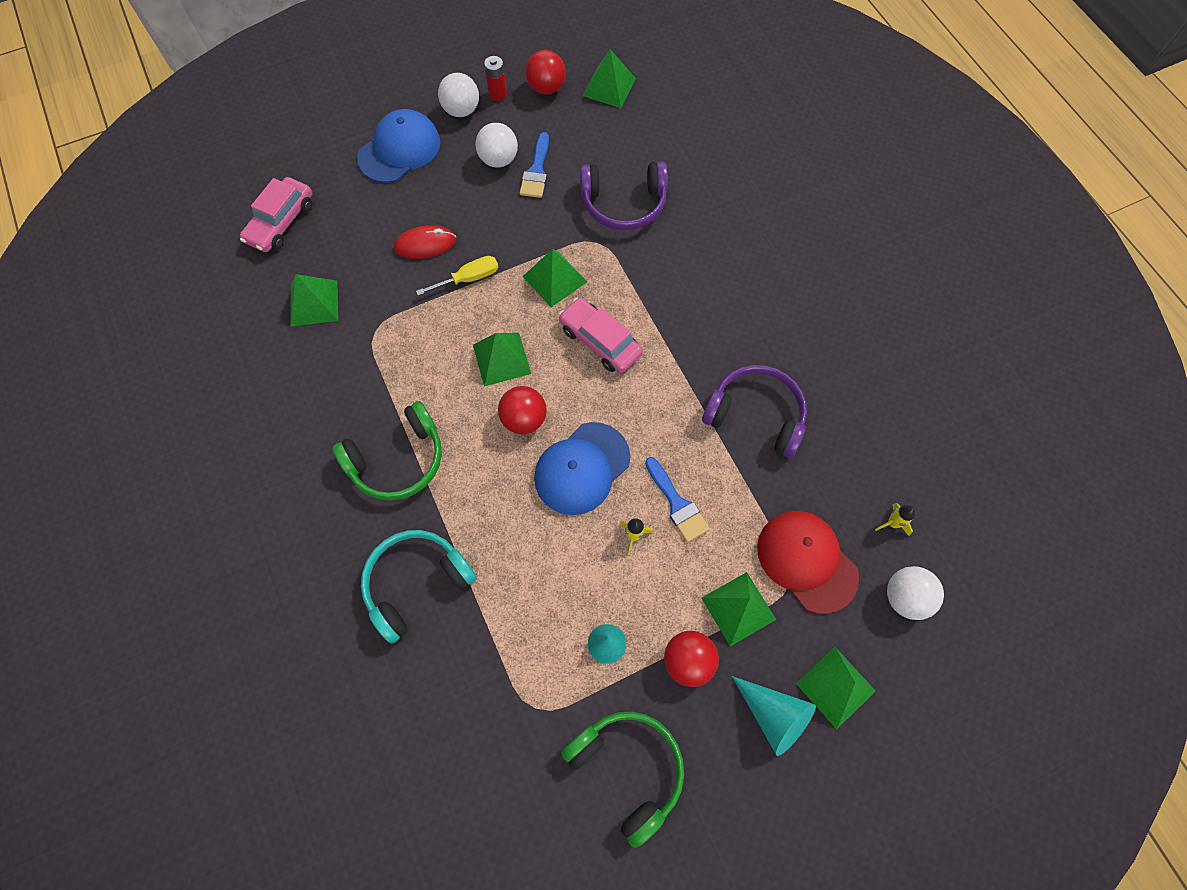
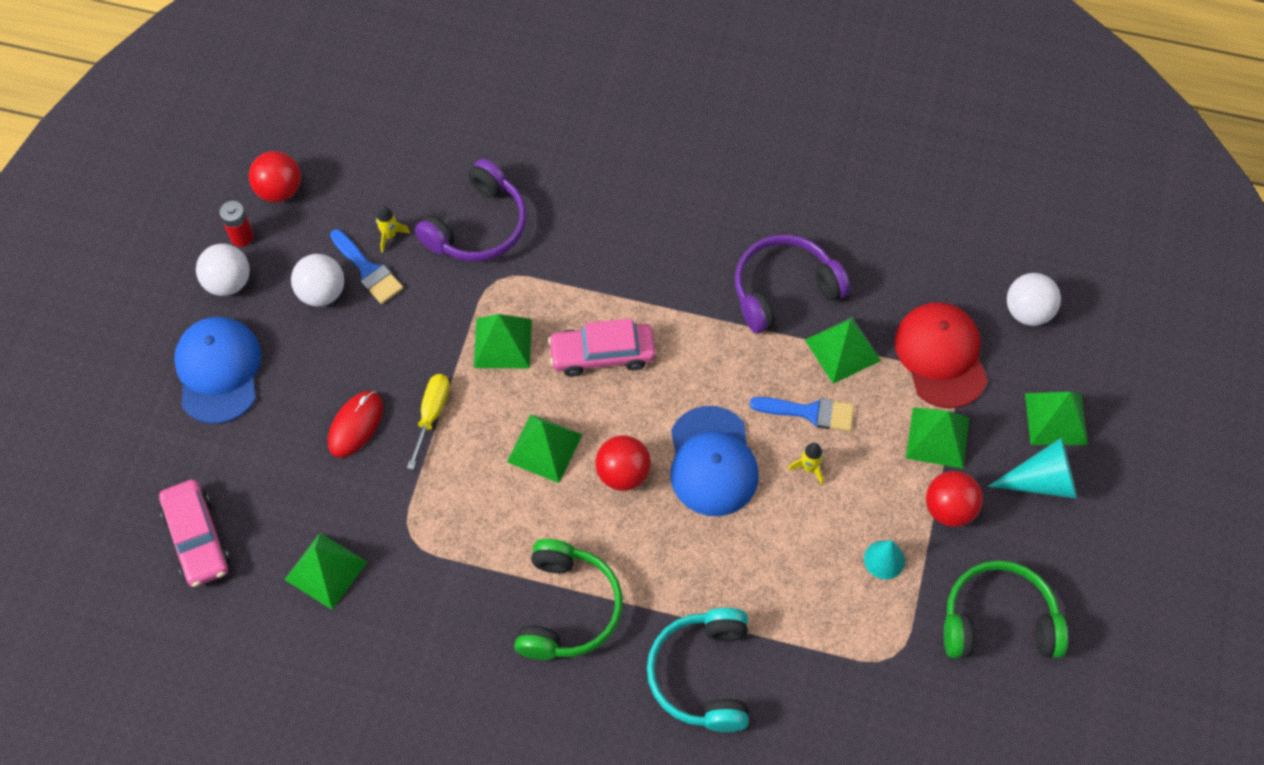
camera: 50 degrees left, 5 degrees down
green pyramid [582,49,636,108] -> green pyramid moved to [805,317,881,384]
red cap [757,511,859,614] -> red cap turned 75 degrees clockwise [895,302,988,408]
yellow rocket [875,503,915,536] -> yellow rocket moved to [376,206,410,252]

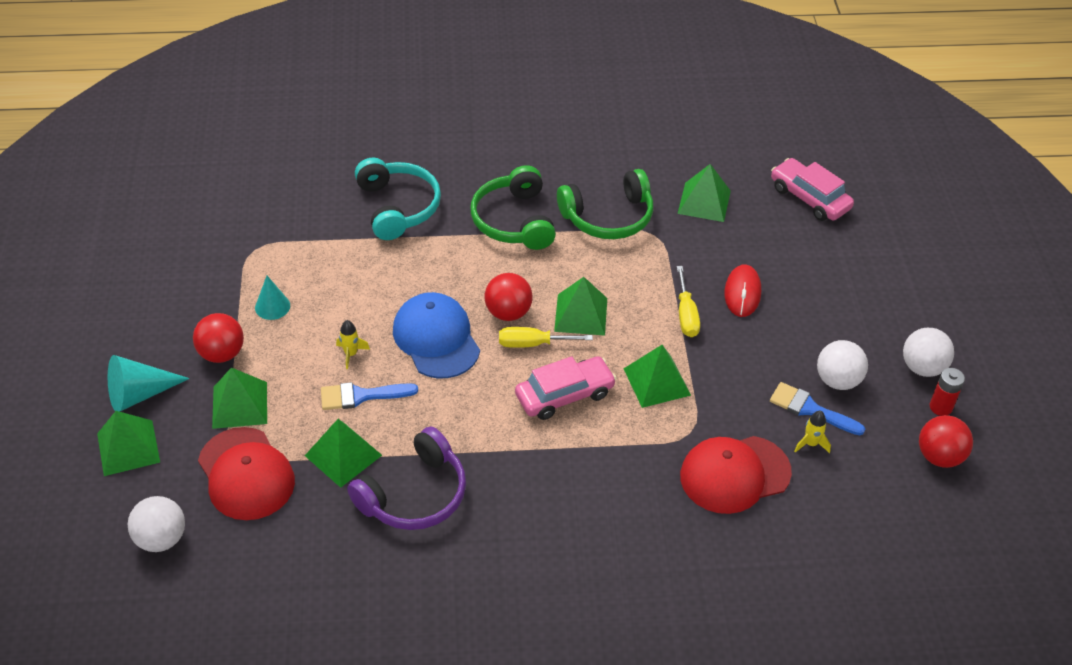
camera: 160 degrees right, 15 degrees down
blue cap [174,317,261,424] -> none
purple headphones [415,159,527,262] -> red cap [680,436,792,514]
green headphones [944,560,1068,658] -> green headphones moved to [557,169,653,239]
none -> yellow screwdriver [499,327,593,348]

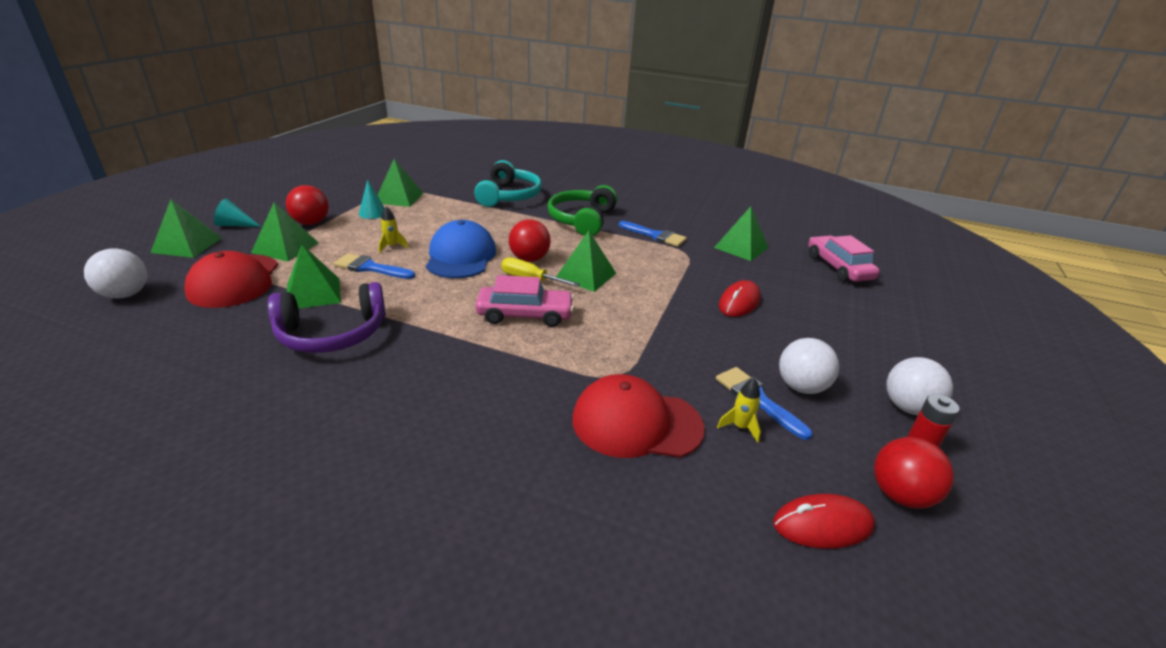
camera: 25 degrees right, 15 degrees down
turquoise cone [108,355,190,412] -> turquoise cone [214,198,261,227], size x0.65
green headphones [557,169,653,239] -> blue brush [619,221,687,247]
green pyramid [624,345,691,408] -> green pyramid moved to [377,159,423,207]
yellow screwdriver [677,266,700,337] -> none
none -> red mouse [773,494,875,549]

